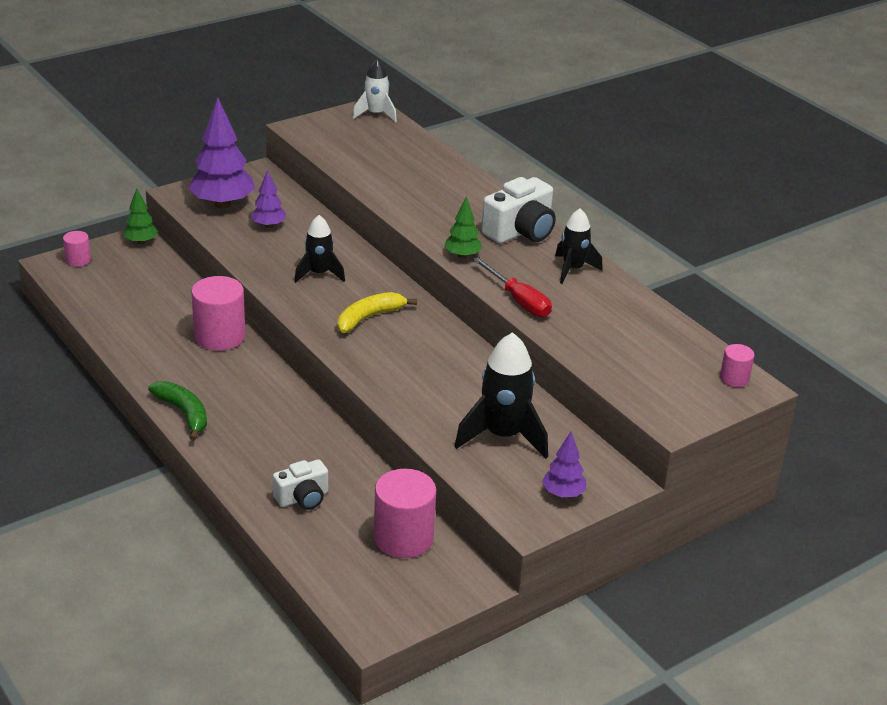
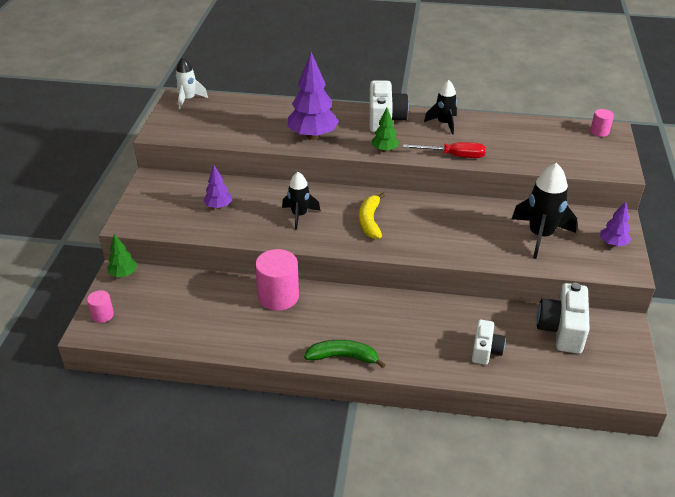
camera: 45 degrees left, 5 degrees up
purple tree [188,97,255,209] -> purple tree moved to [288,52,339,140]
pink cylinder [374,469,436,558] -> white camera [537,283,590,354]

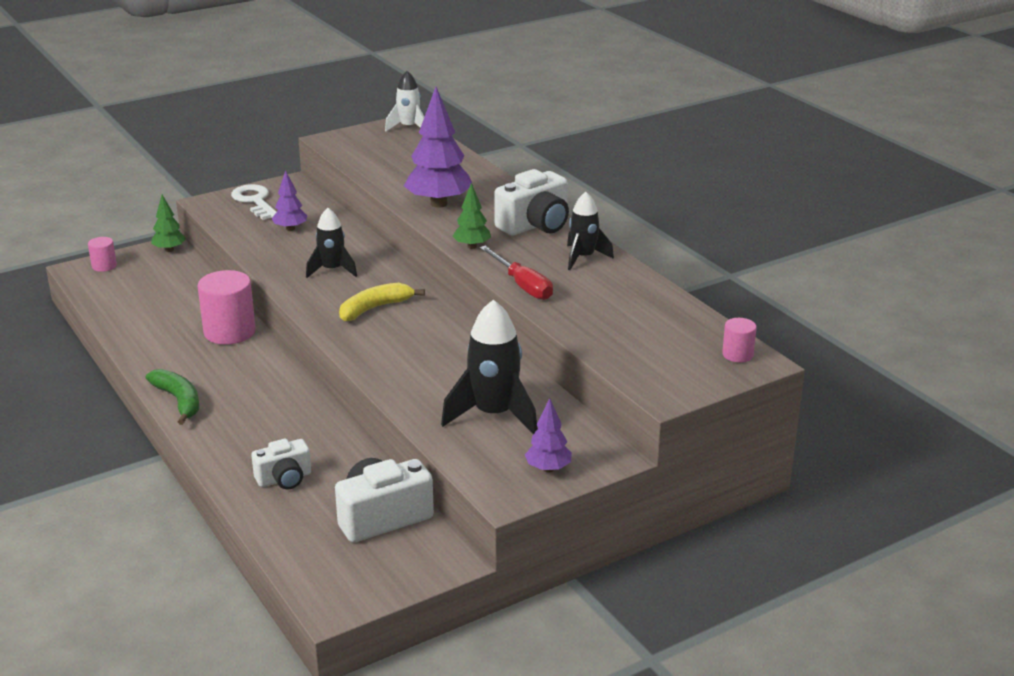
camera: 50 degrees right, 10 degrees down
none -> white key [231,184,276,220]

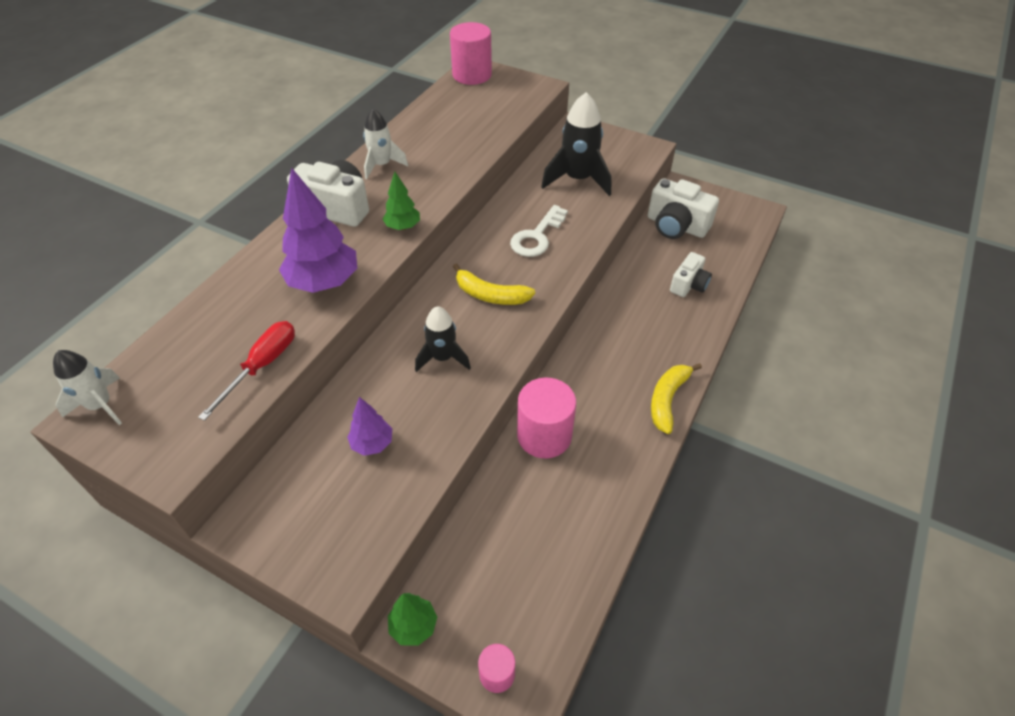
camera: 120 degrees left, 20 degrees up
green banana [146,369,199,425] -> yellow banana [651,363,702,434]
white key [231,184,276,220] -> white key moved to [510,205,568,257]
white camera [251,439,311,489] -> white camera turned 90 degrees clockwise [670,252,712,297]
red screwdriver [480,246,553,300] -> red screwdriver moved to [198,321,295,421]
purple tree [525,398,572,473] -> none
black rocket [567,192,614,270] -> white rocket [363,108,408,179]
pink cylinder [722,318,757,362] -> pink cylinder [450,22,492,85], size x1.93

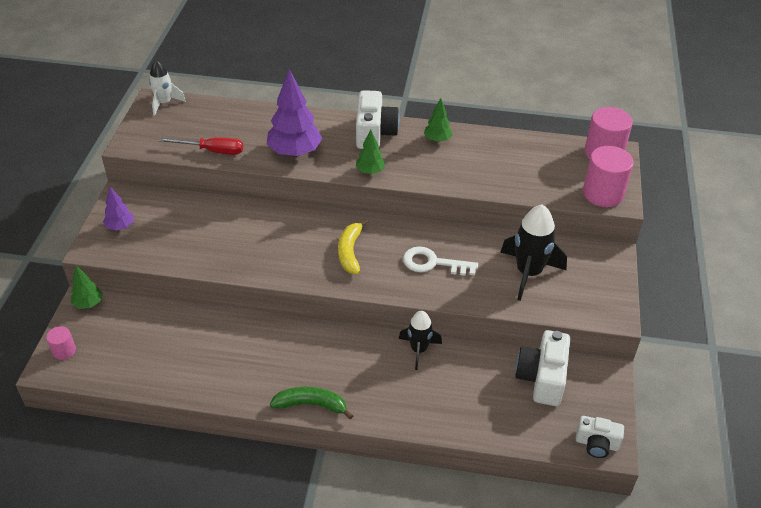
camera: 70 degrees right, 5 degrees down
purple tree [347,397,392,456] -> purple tree moved to [103,187,134,230]
white rocket [363,108,408,179] -> green tree [424,98,453,142]
black rocket [415,306,471,372] -> black rocket moved to [399,311,442,370]
pink cylinder [517,378,576,458] -> pink cylinder moved to [583,146,634,207]
yellow banana [651,363,702,434] -> green banana [270,387,353,419]
white camera [670,252,712,297] -> white camera moved to [576,416,624,458]

